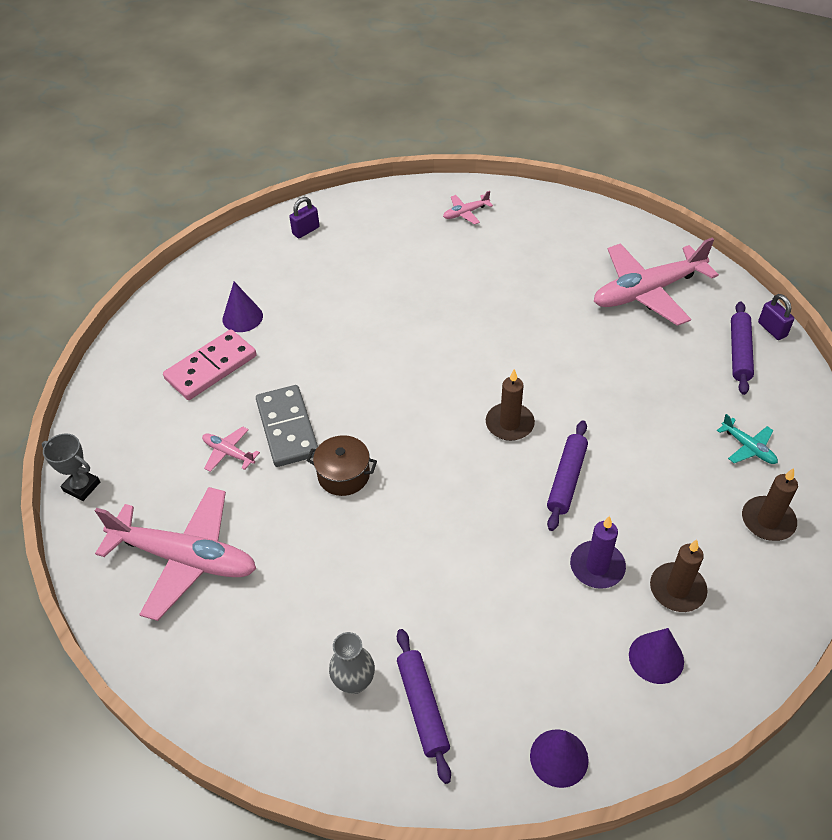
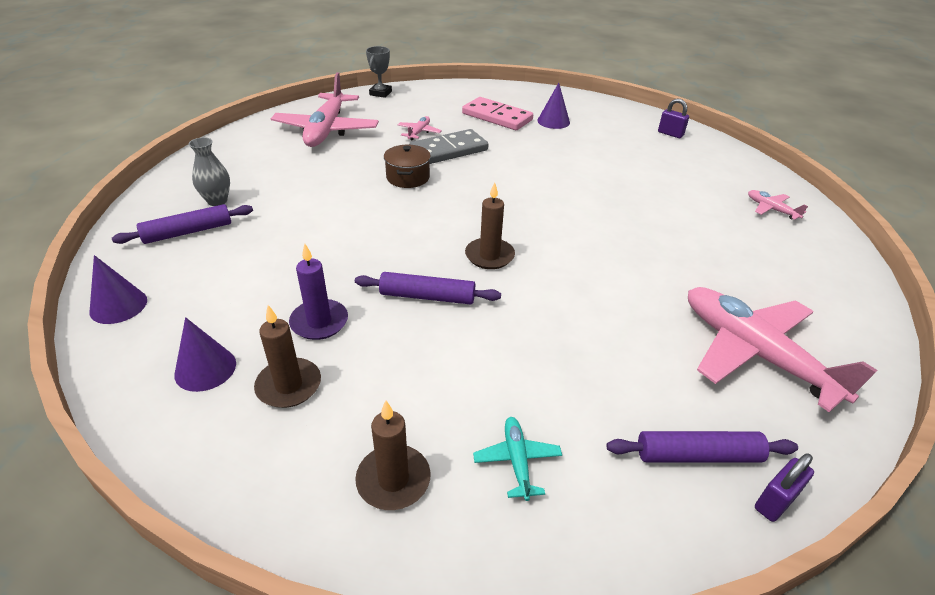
camera: 75 degrees right, 10 degrees down
turquoise plane [717,414,778,464] -> turquoise plane turned 135 degrees clockwise [473,417,562,501]

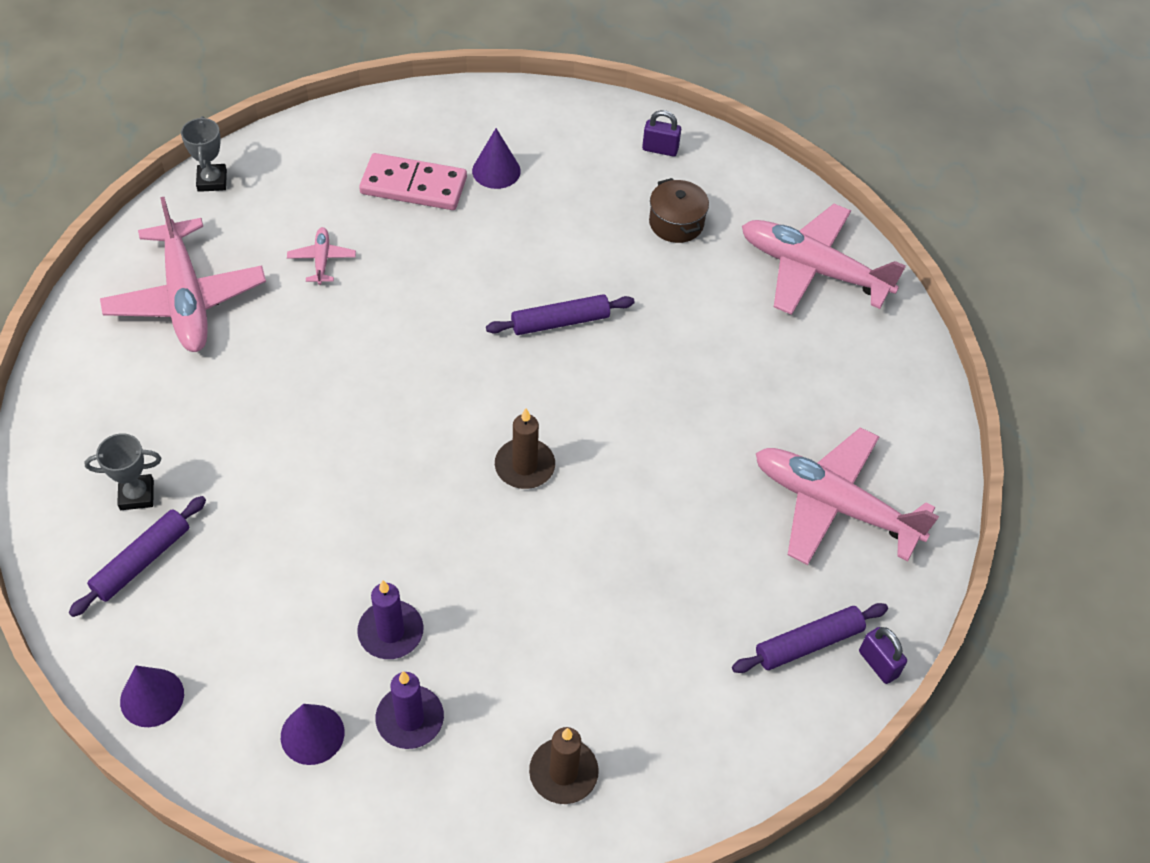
camera: 25 degrees left, 15 degrees up
grey vase [189,137,230,206] -> grey trophy [84,433,161,510]
brown candle [254,305,321,408] -> purple candle [375,671,444,749]
purple rolling pin [355,272,501,305] -> purple rolling pin moved to [486,294,635,335]
brown pot [384,145,431,188] -> brown pot moved to [649,178,709,243]
grey domino [409,129,489,164] -> none
turquoise plane [473,417,562,501] -> none
pink plane [748,190,808,220] -> pink plane [742,204,906,315], size x2.30
purple padlock [755,453,814,522] -> purple padlock turned 60 degrees counterclockwise [859,627,907,684]

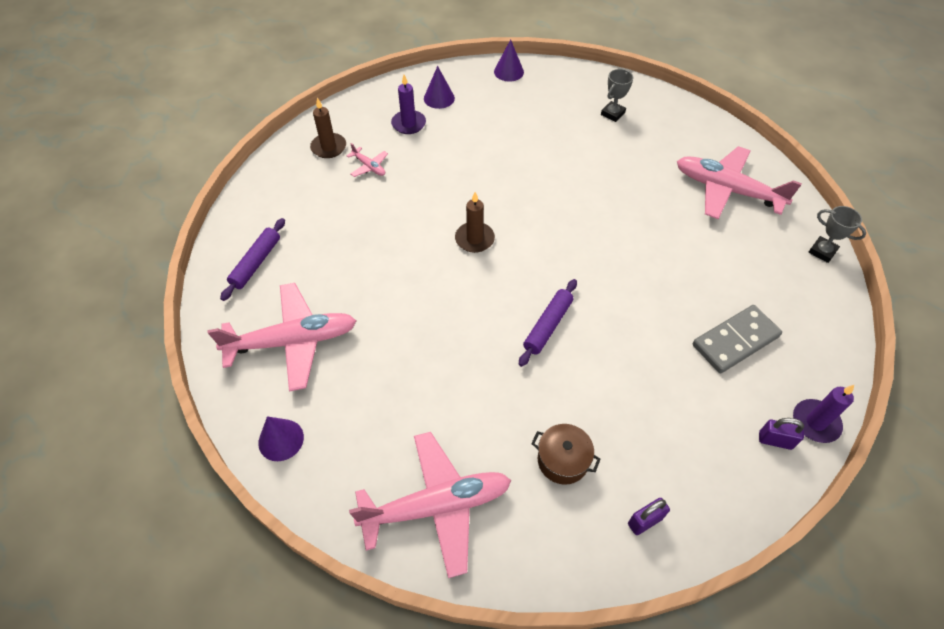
camera: 140 degrees right, 0 degrees up
purple rolling pin [68,496,206,617] -> none
pink plane [287,227,356,285] -> pink plane moved to [347,143,388,177]
purple candle [357,580,423,659] -> purple candle moved to [793,385,854,443]
pink domino [359,153,467,210] -> grey domino [693,305,782,373]
purple cone [472,128,521,189] -> purple cone moved to [258,416,304,461]
purple padlock [859,627,907,684] -> purple padlock moved to [759,418,804,450]

